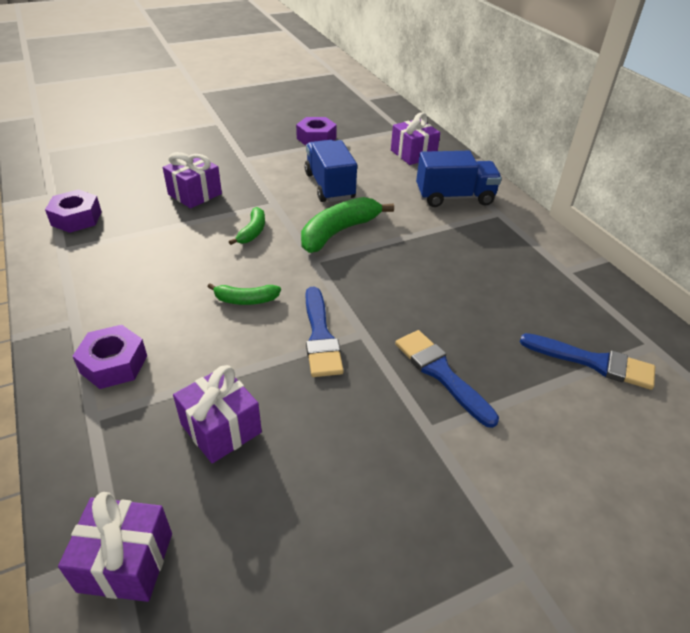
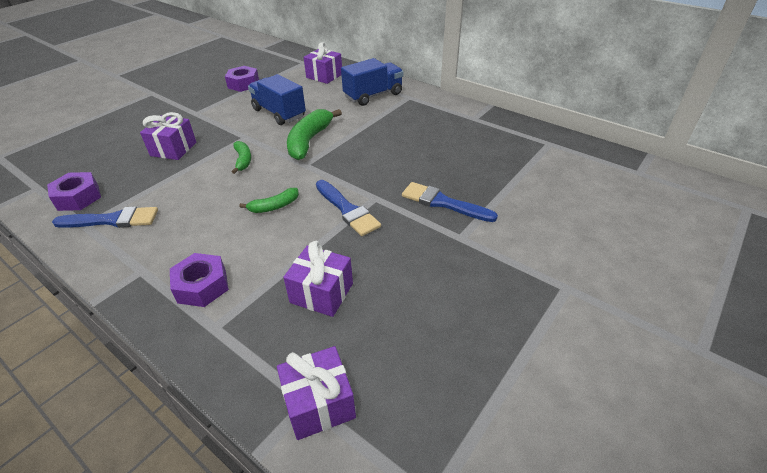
camera: 25 degrees left, 0 degrees up
blue brush [520,333,655,390] -> blue brush moved to [52,206,158,228]

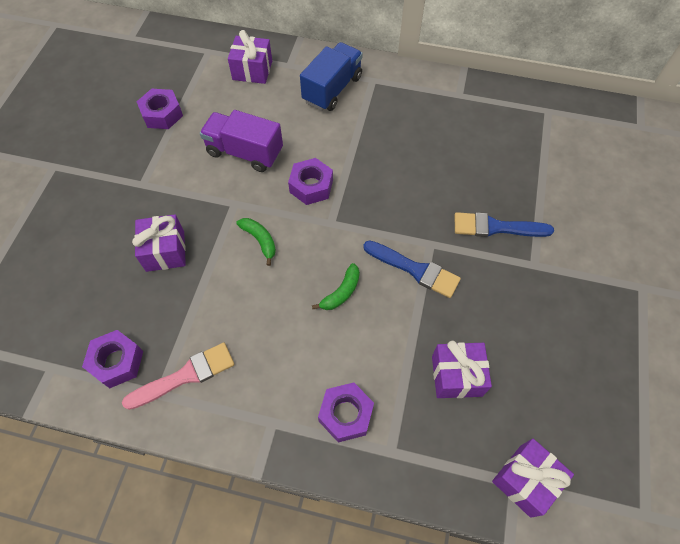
camera: 25 degrees left, 20 degrees up
blue brush [52,206,158,228] -> pink brush [122,342,235,410]
blue truck [248,74,306,125] -> purple truck [200,110,283,172]
green banana [287,109,342,160] -> purple nut [288,158,333,205]

